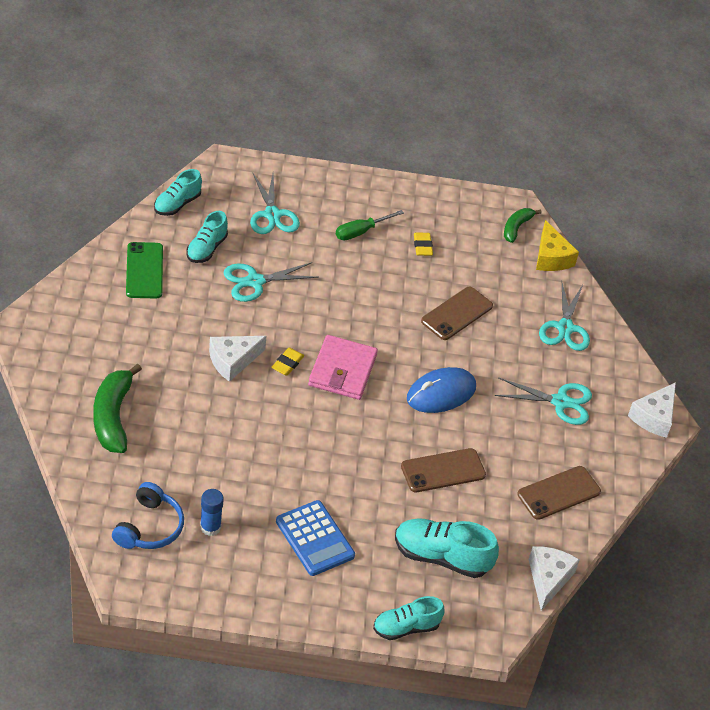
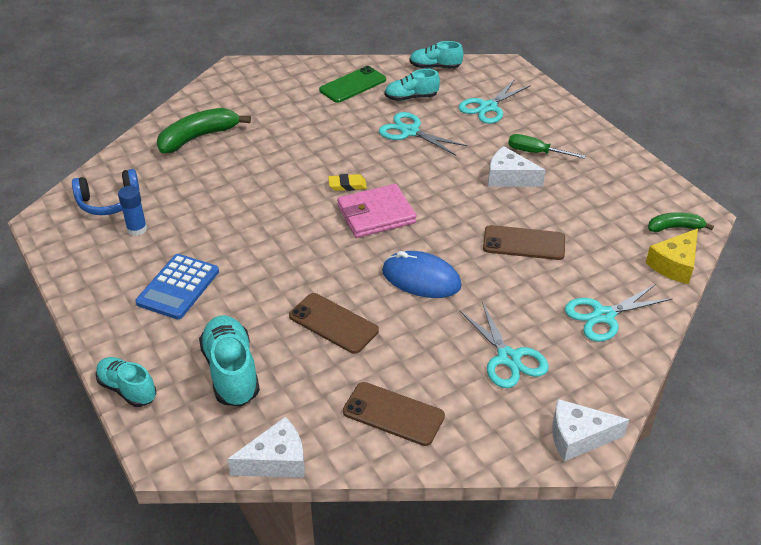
camera: 60 degrees right, 5 degrees down
white cheese [209,336,267,382] -> white cheese moved to [488,146,545,187]
yellow eraser [414,232,433,256] -> none

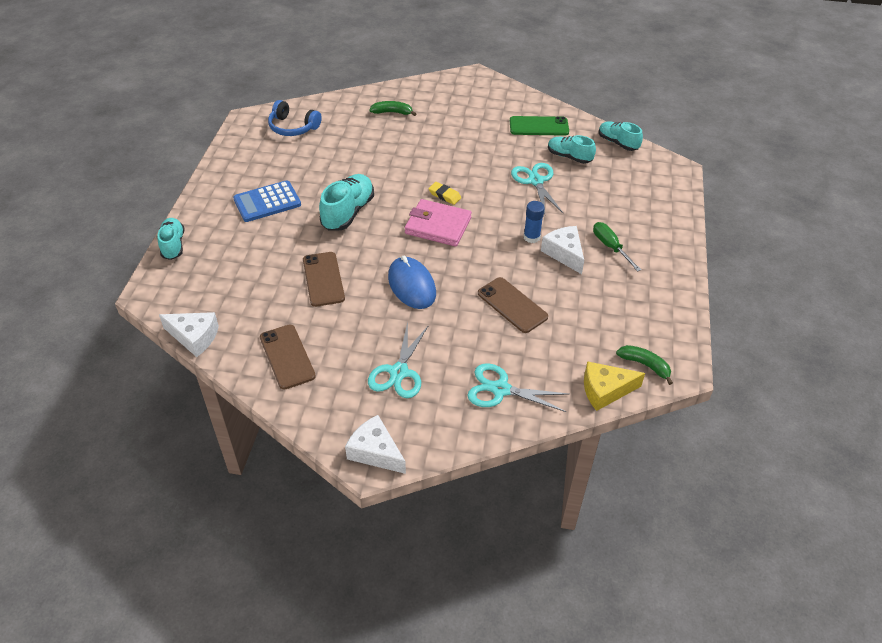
camera: 40 degrees right, 5 degrees up
blue glue stick [118,186,147,236] -> blue glue stick moved to [523,201,545,243]
green banana [157,108,251,153] -> green banana [369,101,416,116], size x0.58
turquoise shoe [199,315,260,406] -> turquoise shoe moved to [319,174,374,231]
turquoise scissors [459,79,531,124] -> none

